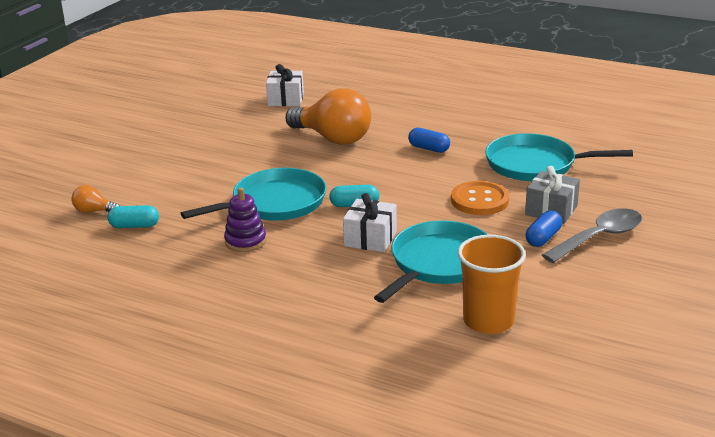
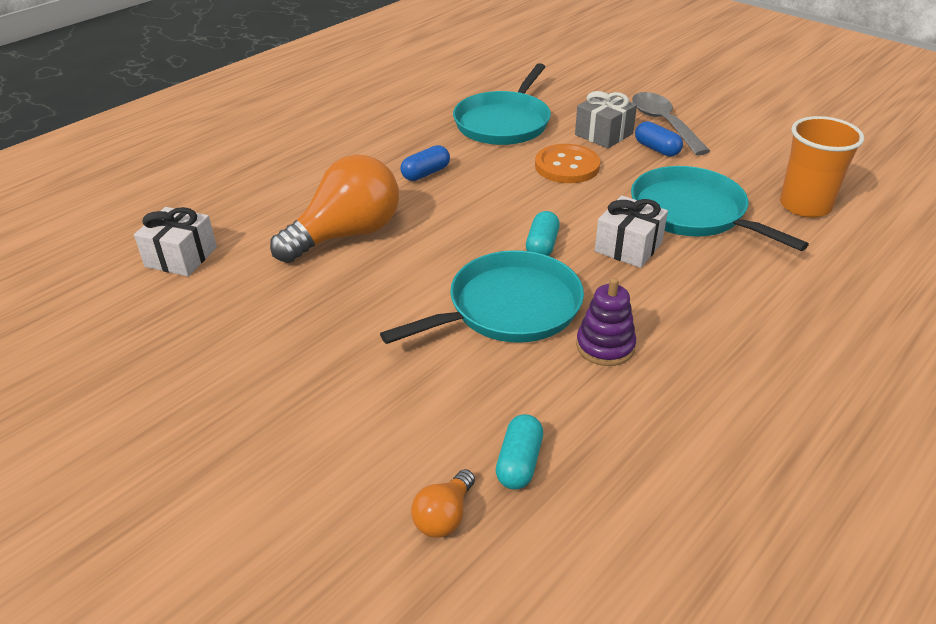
camera: 75 degrees left, 10 degrees up
turquoise pan [181,168,327,220] -> turquoise pan turned 75 degrees clockwise [380,250,584,344]

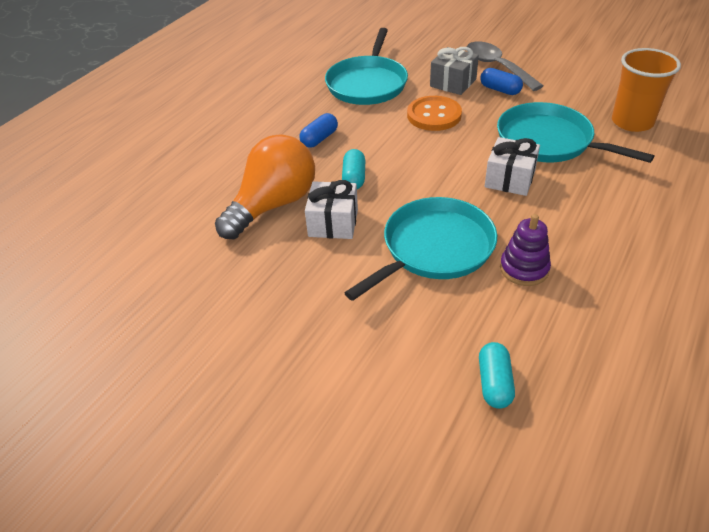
camera: 10 degrees left, 5 degrees up
white gift [134,207,217,276] -> white gift moved to [305,180,358,239]
orange light bulb [411,469,475,538] -> none
turquoise capsule [526,211,560,256] -> turquoise capsule moved to [342,149,365,189]

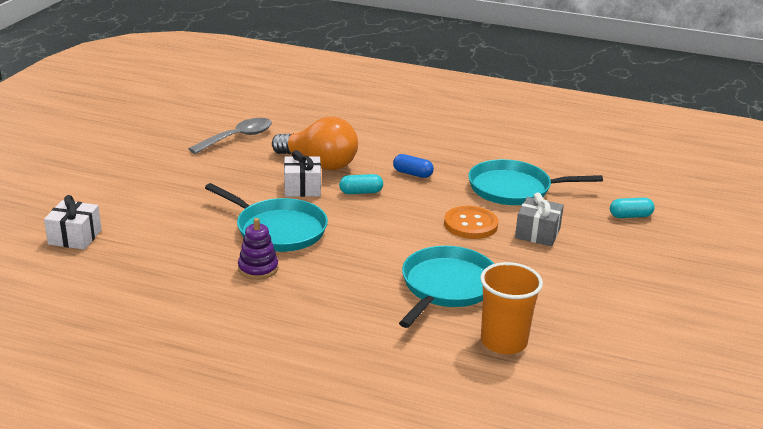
camera: 75 degrees right, 15 degrees down
grey spoon [467,42,543,91] -> grey spoon moved to [188,118,272,154]
turquoise capsule [479,342,515,409] -> turquoise capsule moved to [610,198,655,218]
blue capsule [480,68,523,95] -> none
white gift [484,137,540,196] -> white gift moved to [44,195,102,250]

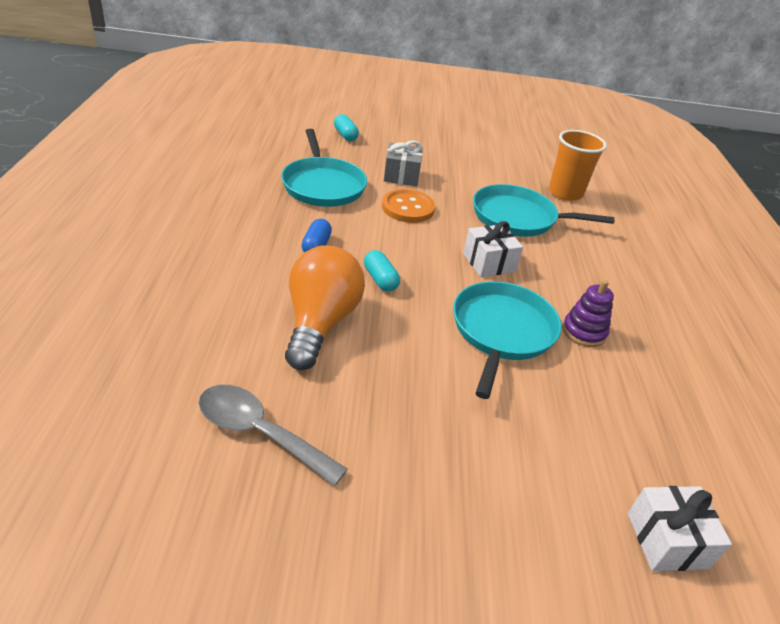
camera: 110 degrees left, 10 degrees up
white gift [284,150,321,197] -> white gift moved to [463,221,523,277]

